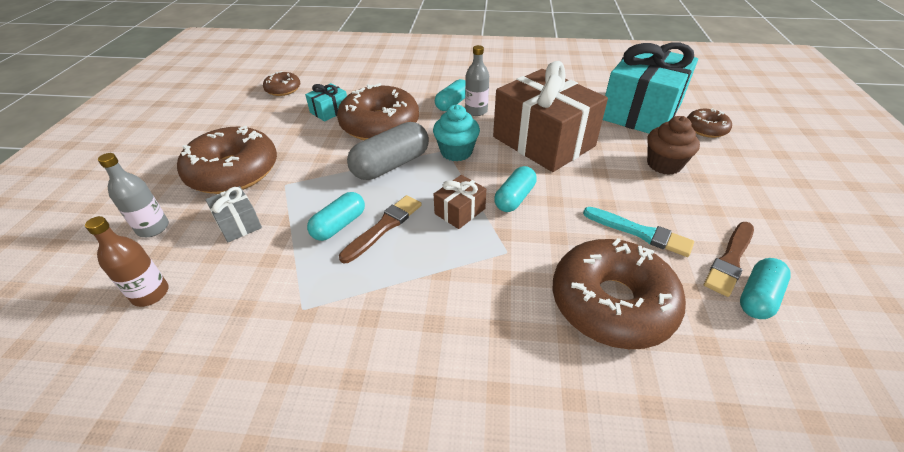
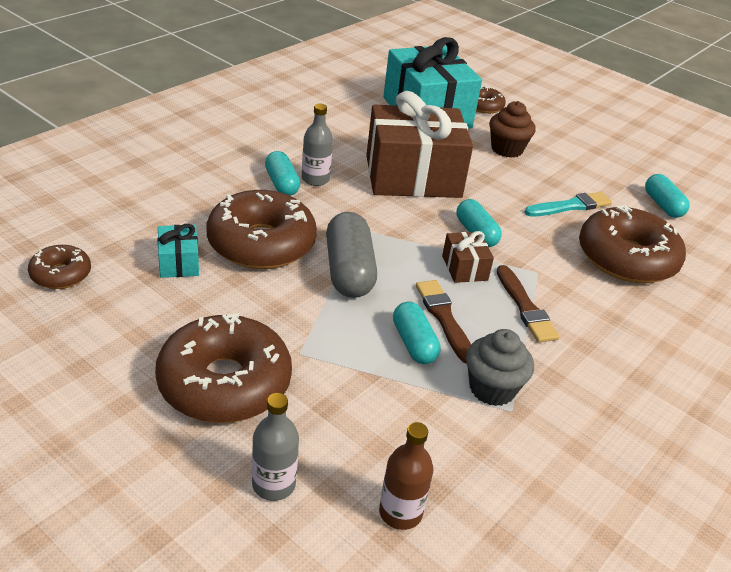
camera: 60 degrees left, 5 degrees down
grey gift [205,186,262,242] -> none
turquoise cupcake [433,104,480,161] -> none
brown brush [704,222,754,297] -> brown brush moved to [497,265,560,343]
none -> grey cupcake [466,329,534,406]

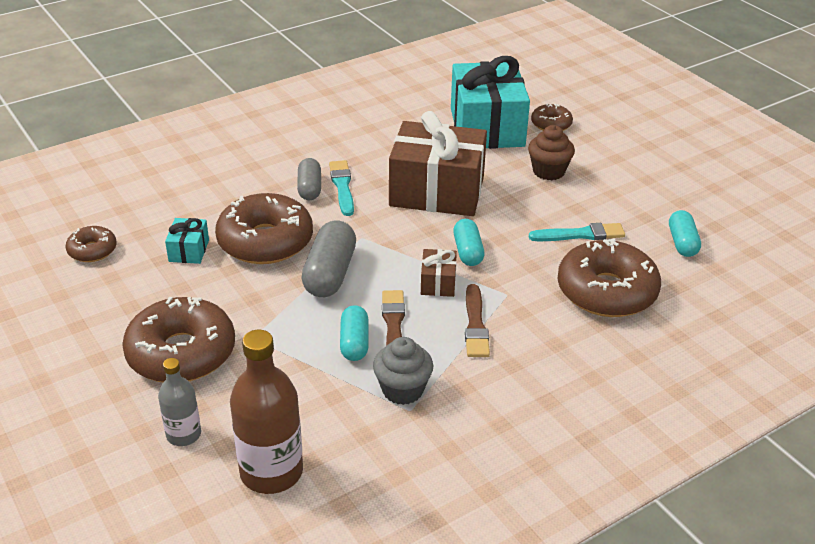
camera: 20 degrees right, 0 degrees up
turquoise capsule [265,151,300,196] -> grey capsule [297,158,321,200]
grey bottle [302,103,333,186] -> turquoise brush [329,160,354,216]
brown bottle [379,422,433,530] -> brown bottle [230,330,303,494], size x1.75

